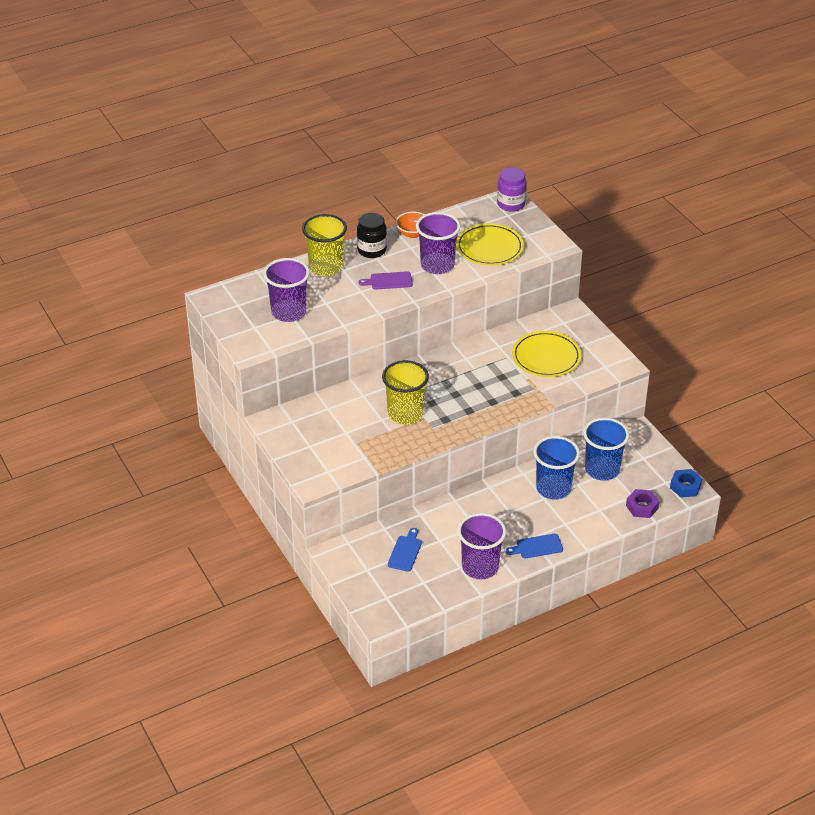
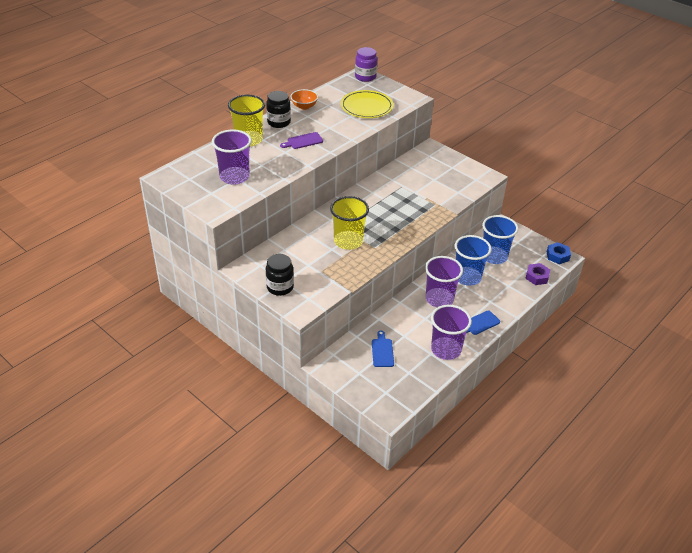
camera: 20 degrees left, 0 degrees up
purple cup [416,212,461,274] -> purple cup moved to [425,256,463,307]
yellow plate [512,331,581,377] -> none
none -> black jar [266,254,294,296]

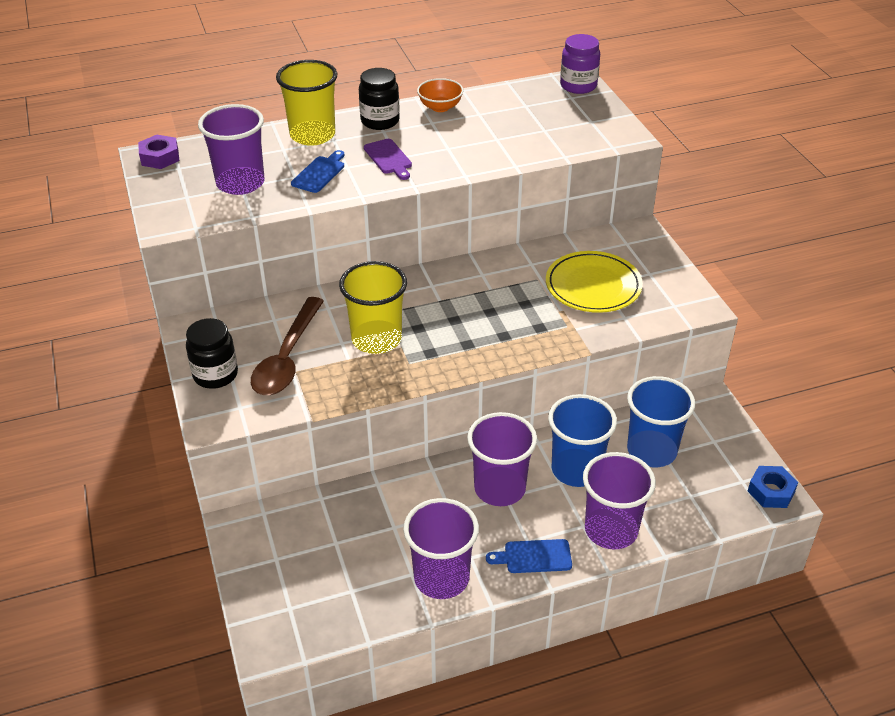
camera: 30 degrees right, 0 degrees up
purple cutting board [280,132,323,149] -> purple cutting board turned 120 degrees counterclockwise [364,139,412,180]
yellow plate [341,90,393,118] -> yellow plate moved to [546,251,643,313]
blue cutting board [372,331,394,367] -> blue cutting board moved to [291,150,345,193]
purple nut [525,263,550,285] -> purple nut moved to [138,135,179,169]
none -> brown spoon [251,297,324,395]
none -> purple cup [583,452,656,550]

